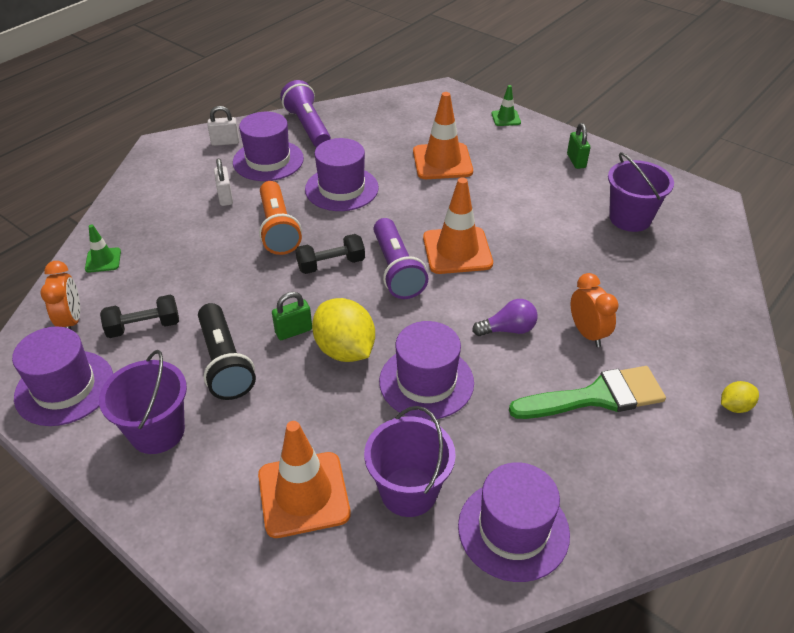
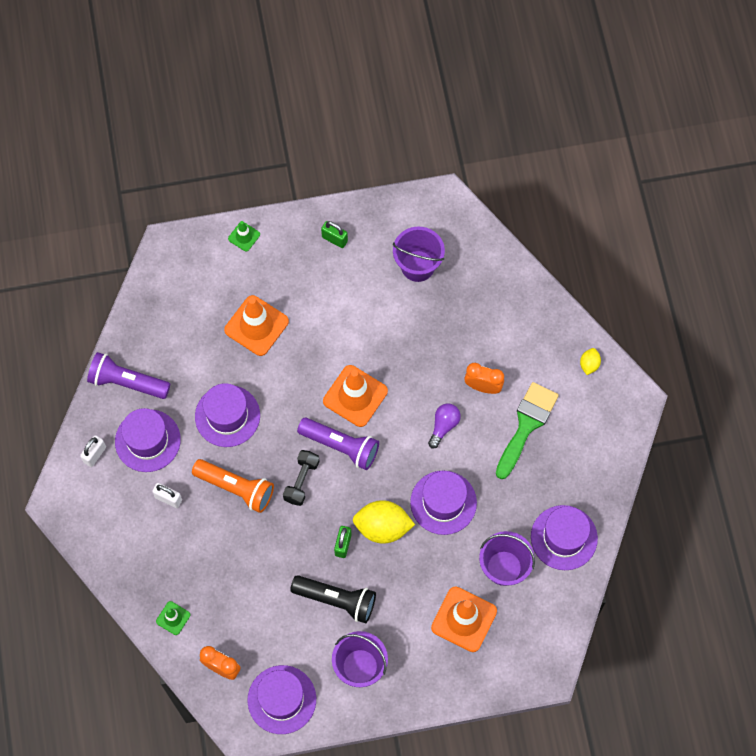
camera: 50 degrees left, 25 degrees up
black dumbbell [100,295,179,338] -> none

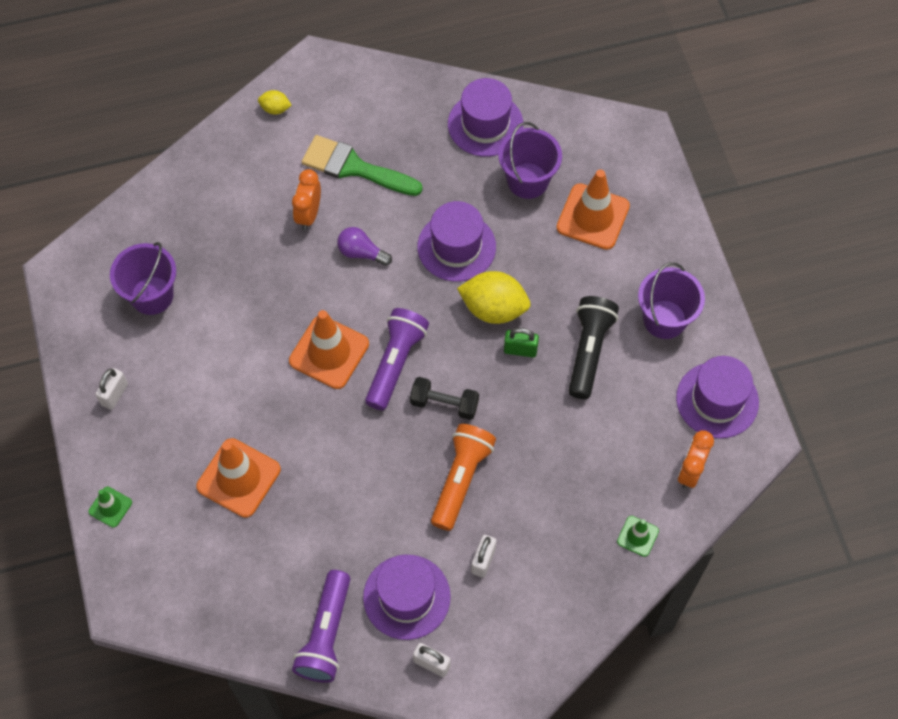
camera: 95 degrees left, 5 degrees down
purple hat [195,383,260,447] -> none
green padlock [321,221,348,248] -> white padlock [96,368,128,410]
yellow lemon [353,500,415,544] -> yellow lemon turned 75 degrees counterclockwise [457,271,531,324]

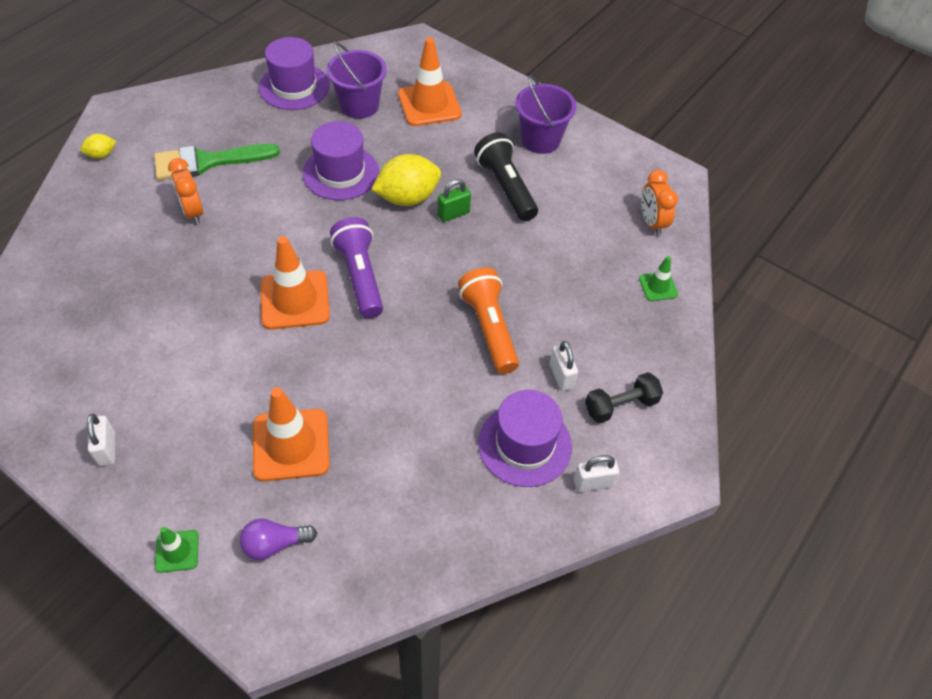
camera: 40 degrees left, 10 degrees down
purple bucket [110,242,176,315] -> none
purple flashlight [292,570,350,683] -> none
purple light bulb [337,227,392,266] -> purple light bulb moved to [240,518,317,560]
black dumbbell [410,377,479,420] -> black dumbbell moved to [585,372,663,423]
purple hat [676,356,759,438] -> none

